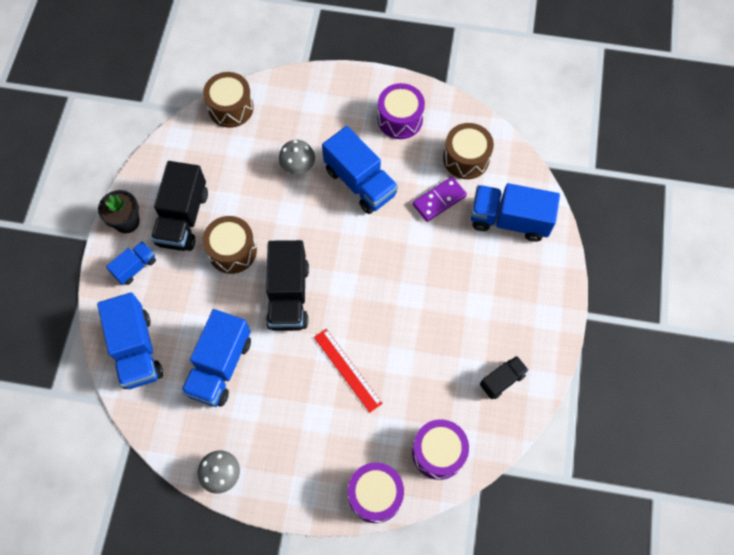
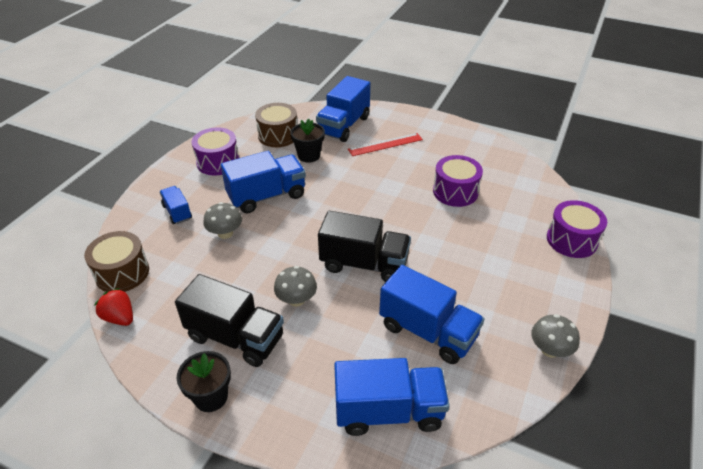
camera: 75 degrees left, 25 degrees down
blue truck [106,241,156,285] -> blue truck moved to [160,186,192,224]
brown drum [203,216,257,274] -> grey mushroom [274,266,317,307]
red ruler [314,329,383,413] -> red ruler moved to [348,133,423,156]
purple domino [412,177,467,222] -> black flower pot [290,118,325,163]
purple drum [412,419,469,480] -> purple drum moved to [433,155,483,207]
black truck [480,356,529,399] -> none
none -> red strawberry [94,288,133,326]

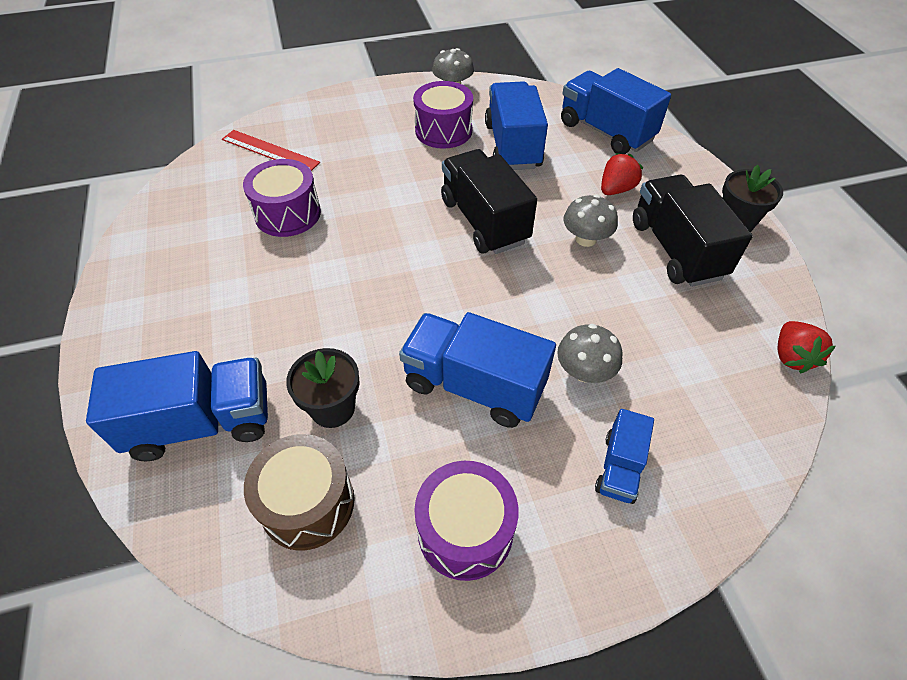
camera: 130 degrees left, 10 degrees up
brown drum [84,231,149,292] -> none
red ruler [348,133,423,156] -> red ruler moved to [222,130,320,171]
purple drum [547,200,607,258] -> purple drum moved to [413,81,473,149]
none -> red strawberry [601,153,643,195]

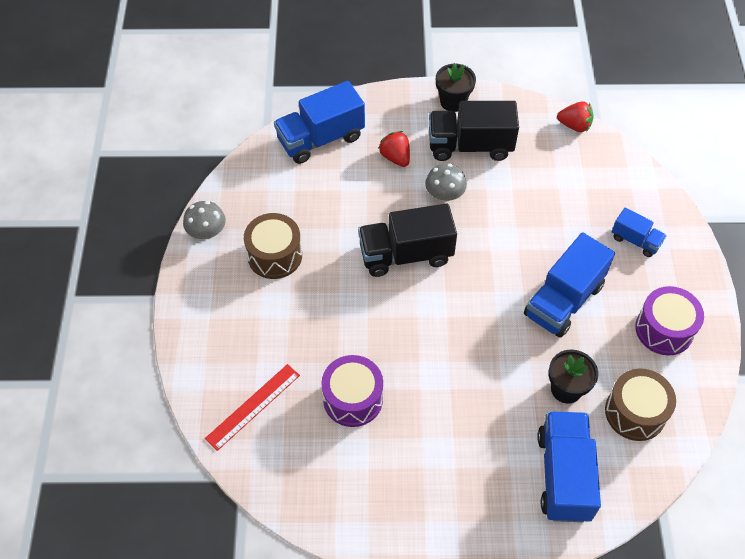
camera: 75 degrees left, 5 degrees up
purple drum [413,81,473,149] -> brown drum [244,213,302,279]
blue truck [485,81,548,170] -> none
grey mushroom [557,324,622,383] -> none

